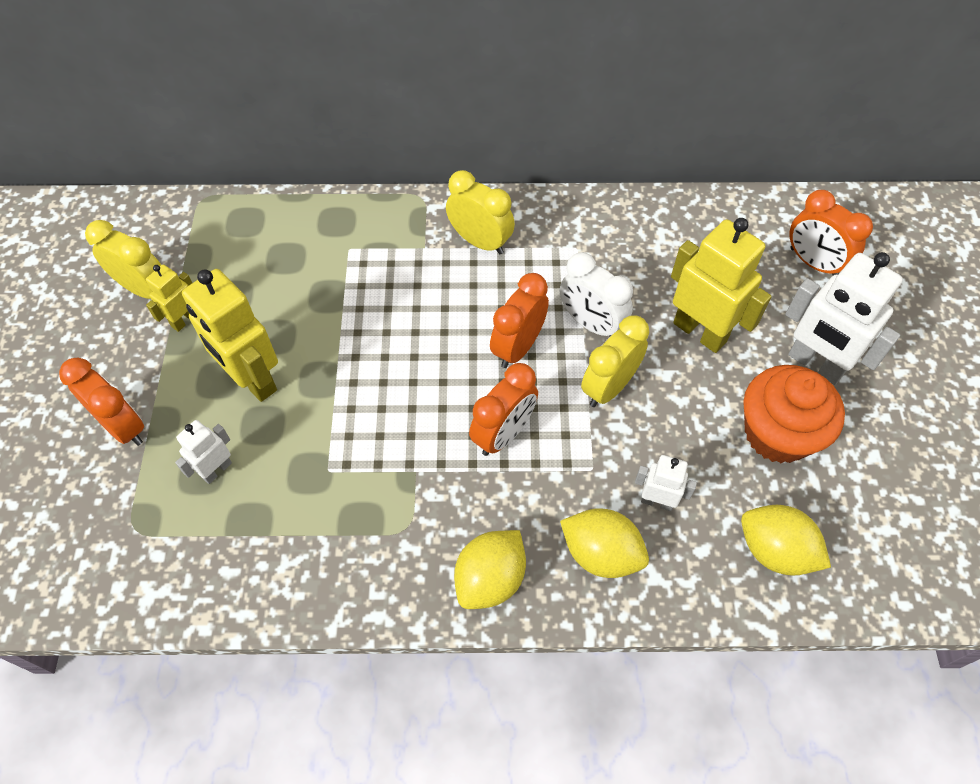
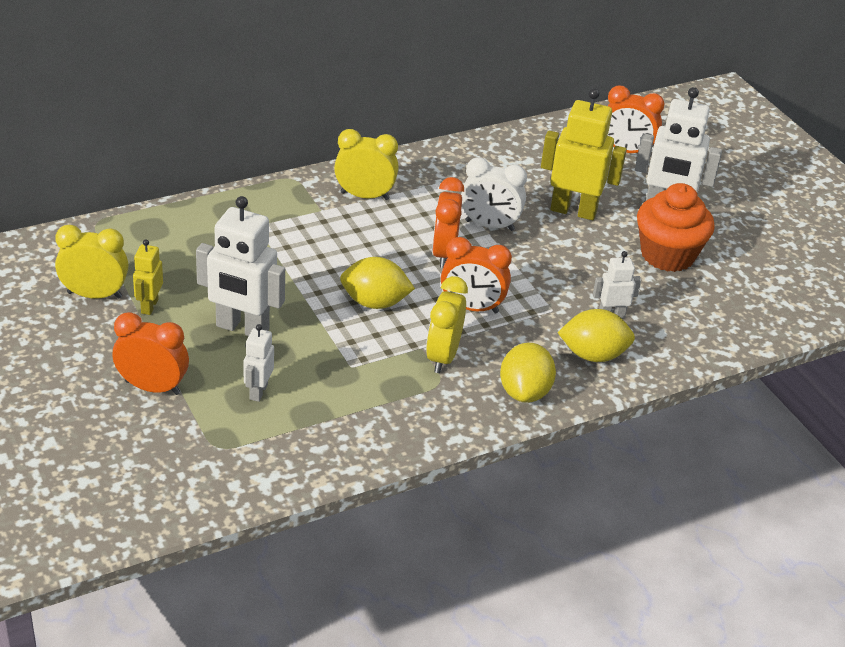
camera: 30 degrees left, 20 degrees down
yellow robot [182,269,278,402] -> white robot [196,196,285,336]
orange clock [469,363,538,456] -> orange clock turned 90 degrees clockwise [441,237,512,313]
yellow clock [581,315,649,407] -> yellow clock moved to [426,276,468,373]
yellow lemon [741,505,831,576] -> yellow lemon moved to [340,257,415,309]

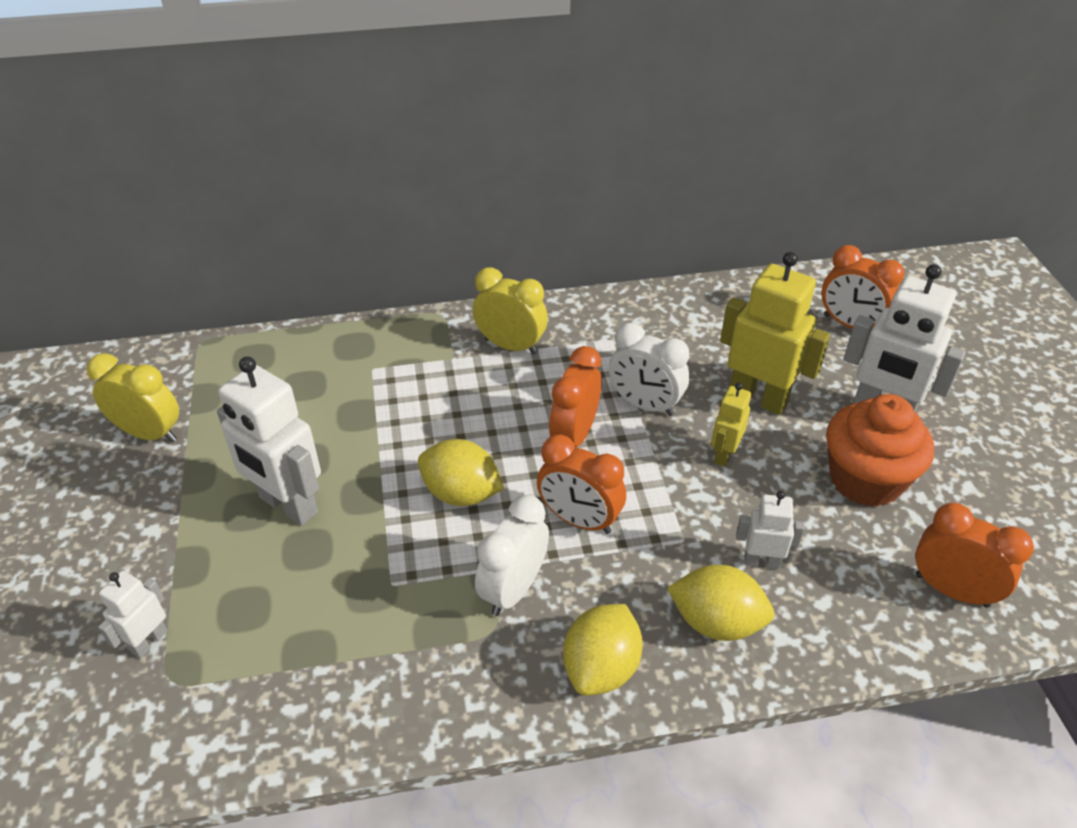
camera: 20 degrees right, 5 degrees up
orange clock [112,312,189,395] -> orange clock moved to [916,503,1034,608]
yellow robot [133,239,163,315] -> yellow robot moved to [711,383,751,467]
white robot [244,324,274,402] -> white robot moved to [98,571,168,658]
yellow clock [426,276,468,373] -> white clock [475,495,549,616]

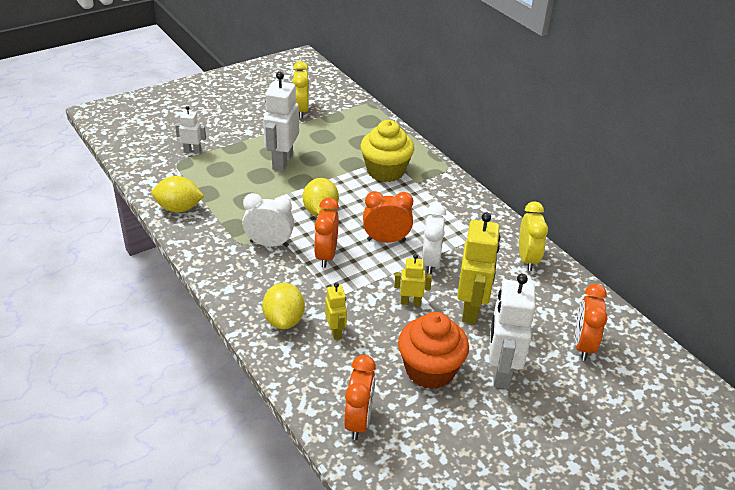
camera: 65 degrees right, 5 degrees down
yellow clock [473,267,548,355] -> yellow clock moved to [519,201,548,271]
yellow lemon [563,604,643,696] -> yellow lemon moved to [152,176,204,213]
white robot [736,491,805,569] -> yellow robot [325,283,347,340]
none -> yellow cupcake [361,120,414,182]

